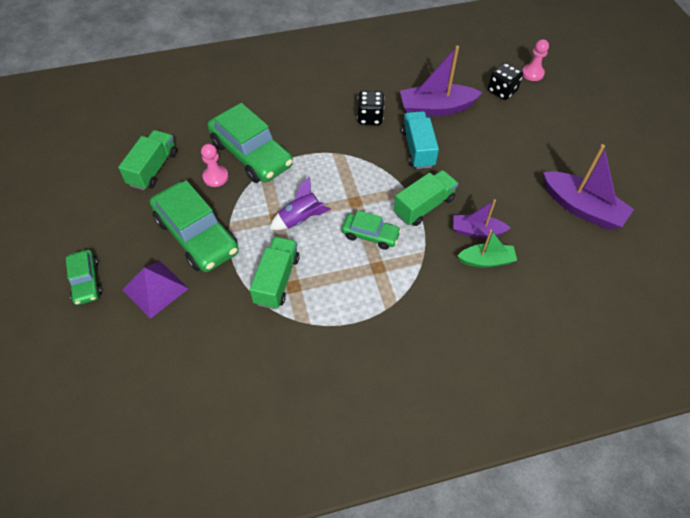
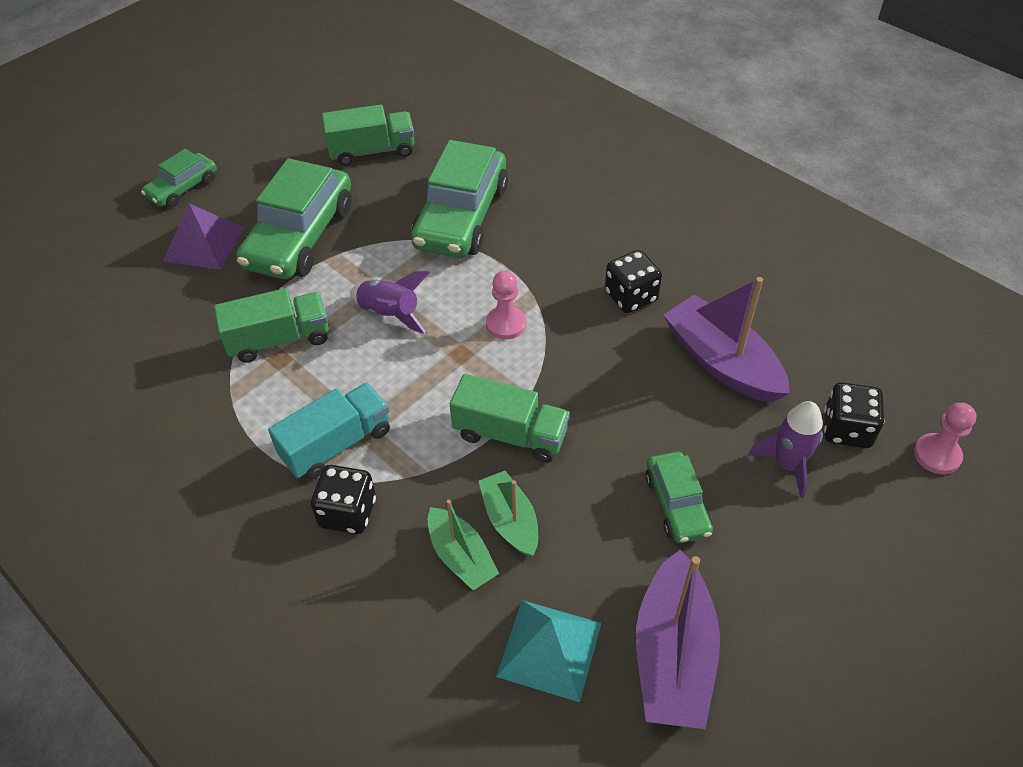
camera: 60 degrees right, 5 degrees down
pink pawn [201,144,228,187] -> pink pawn moved to [486,271,526,339]
green car [342,210,401,250] -> green car moved to [645,451,713,543]
turquoise truck [401,111,439,169] -> turquoise truck moved to [268,383,390,480]
purple boat [453,199,510,238] -> green boat [478,471,538,557]
none -> black dice [311,465,376,534]
none -> turquoise pyramid [496,600,602,702]
none -> purple rocket [748,401,823,498]

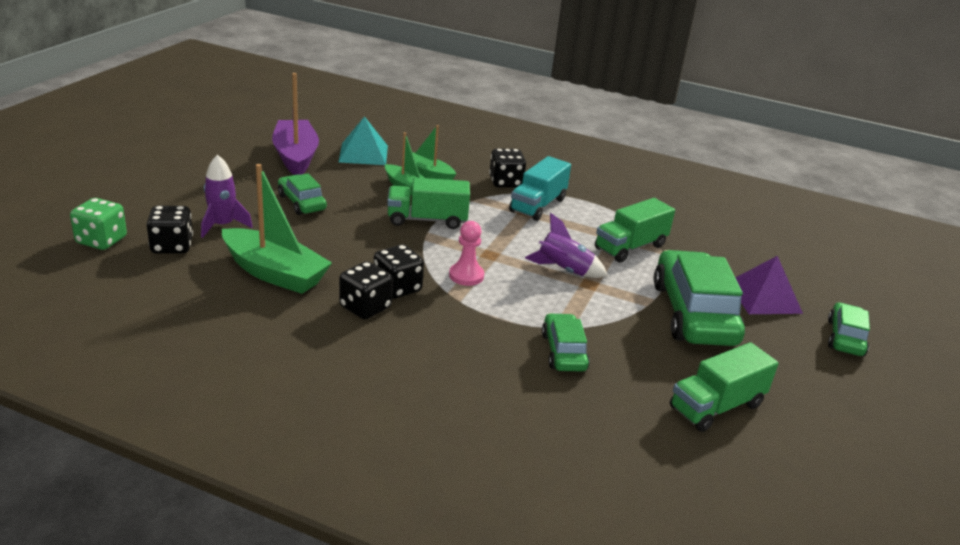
camera: 155 degrees right, 20 degrees down
green car [411,140,508,258] -> green car [542,313,590,372], size x0.53
purple boat [663,277,790,403] -> green boat [222,164,332,294]
pink pawn [914,403,977,474] -> green dice [70,198,127,250]
none -> black dice [373,244,424,299]

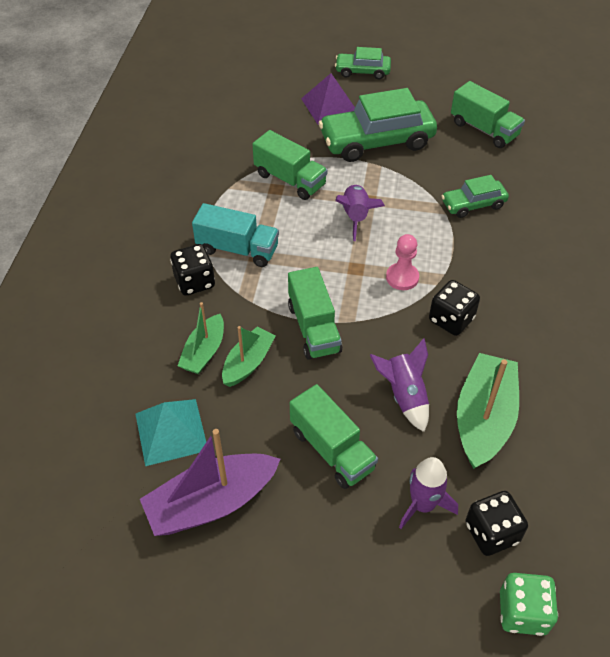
camera: 100 degrees left, 20 degrees up
green car [278,173,327,215] -> green truck [290,384,378,489]
black dice [339,261,393,319] -> none
none -> purple rocket [370,338,429,432]

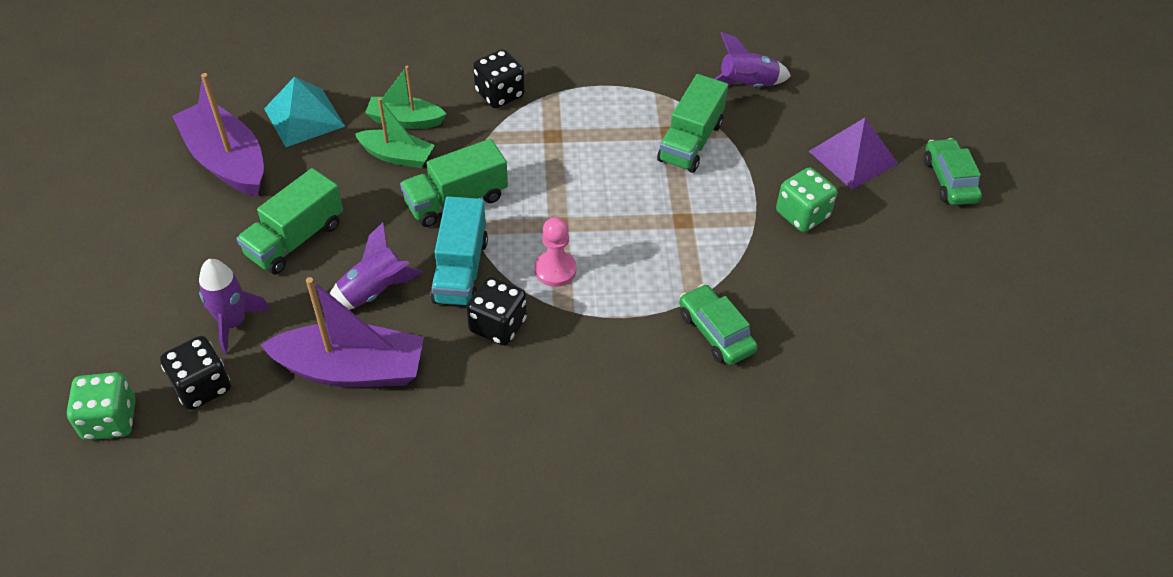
camera: 75 degrees right, 0 degrees up
turquoise truck [192,203,279,267] -> turquoise truck moved to [430,196,488,305]
green car [319,88,437,162] -> green dice [776,167,837,232]
purple rocket [335,185,385,241] -> purple rocket moved to [714,32,791,87]
green truck [451,81,525,148] -> none
green boat [457,353,519,469] -> purple boat [261,277,424,387]

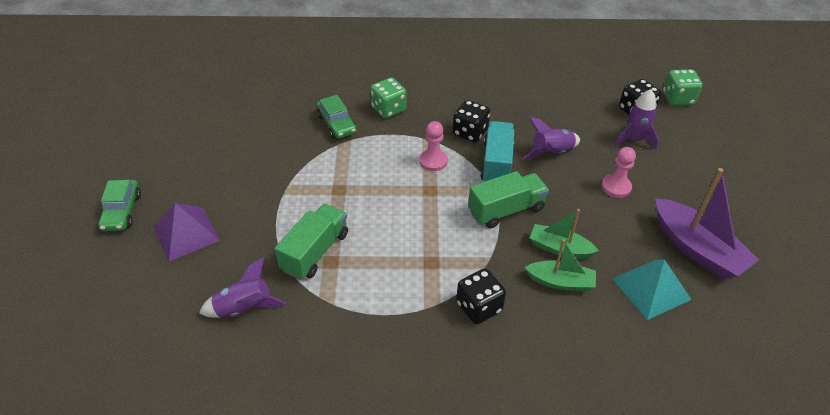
camera: 175 degrees left, 5 degrees down
green truck [236,168,343,274] -> pink pawn [602,147,636,198]
purple boat [261,277,424,387] -> none
green dice [776,167,837,232] -> green dice moved to [370,78,406,119]

